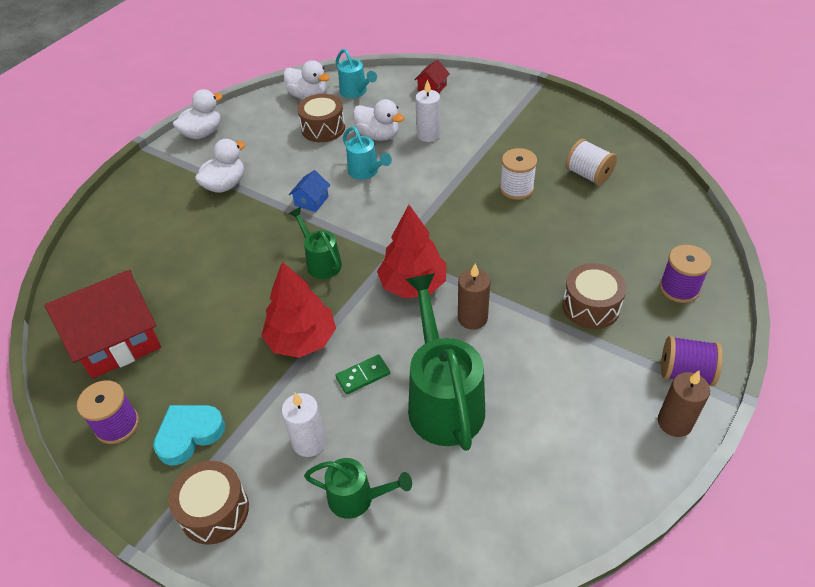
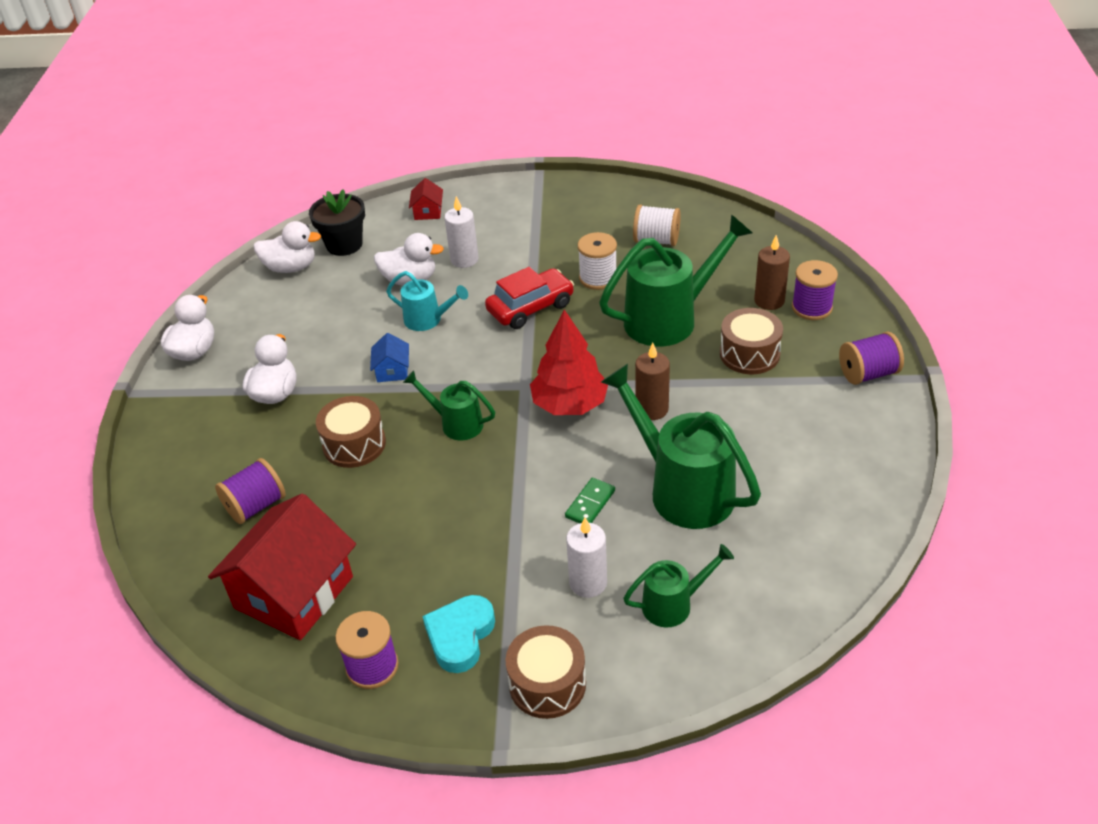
camera: 30 degrees left, 5 degrees down
red tree [261,262,336,358] -> none
brown drum [297,94,345,142] -> brown drum moved to [316,396,386,468]
turquoise watering can [336,49,377,98] -> black flower pot [309,189,365,256]
brown candle [658,371,710,437] -> brown candle moved to [754,235,790,310]
none -> purple spool [215,458,286,524]
none -> red car [485,267,574,329]
none -> green watering can [599,214,752,347]

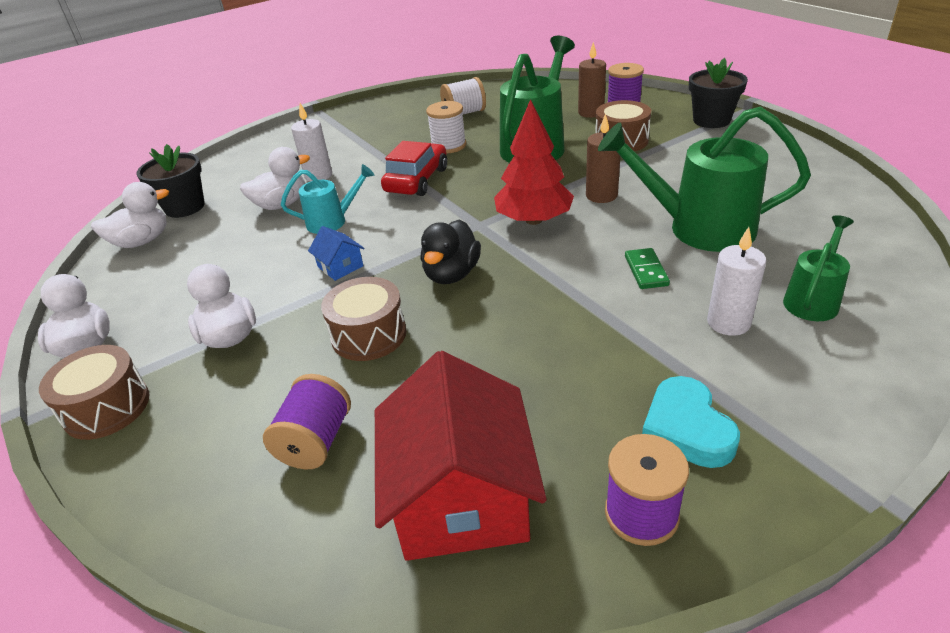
camera: 35 degrees left, 5 degrees down
green watering can [403,370,495,440] -> black duck [420,219,481,284]
red house [409,178,443,220] -> none
brown drum [506,625,586,719] -> brown drum moved to [39,345,149,440]
purple spool [839,331,904,385] -> black flower pot [689,58,748,128]

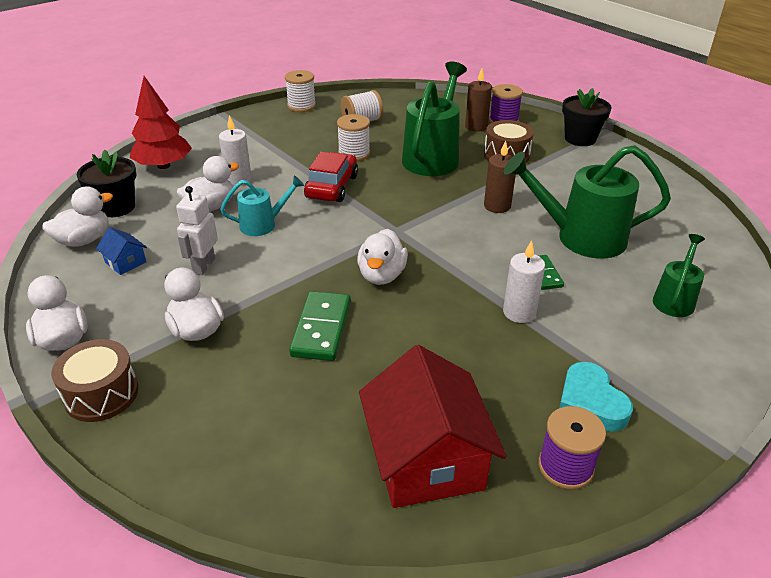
camera: 10 degrees left, 0 degrees up
purple spool [263,374,351,469] -> none
blue house [308,226,365,281] -> blue house moved to [96,227,147,275]
brown drum [321,277,407,361] -> green domino [289,291,351,361]
black duck [420,219,481,284] -> white duck [357,229,408,285]
red tree [494,99,574,225] -> red tree moved to [130,76,192,169]
white candle [707,227,766,336] -> white candle moved to [503,240,545,323]
none -> white robot [176,186,218,275]
none -> white spool [285,70,316,112]

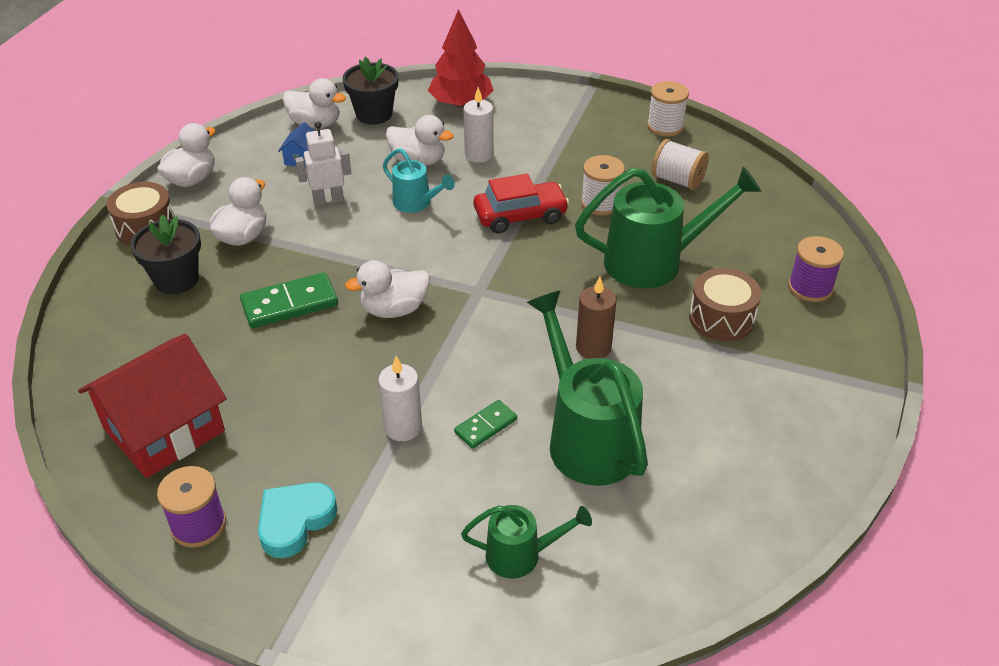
camera: 60 degrees right, 5 degrees up
brown candle [465,68,492,132] -> none
black flower pot [562,88,612,146] -> black flower pot moved to [130,214,201,294]

